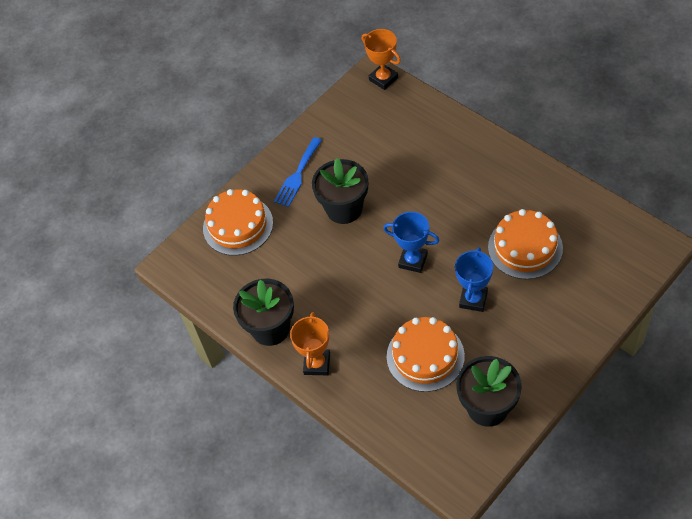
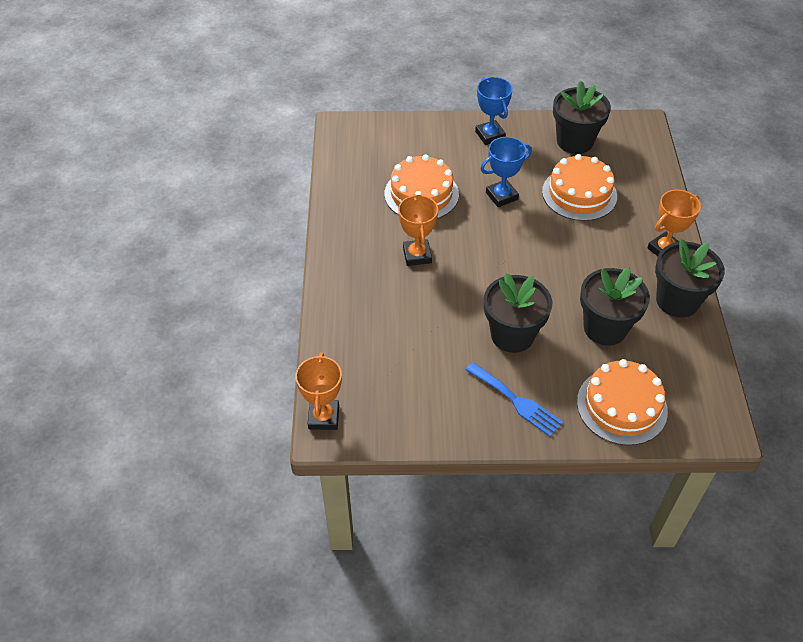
camera: 140 degrees left, 5 degrees down
blue fork [274,137,322,207] -> blue fork turned 60 degrees clockwise [466,362,563,437]
blue trophy [383,212,440,273] -> blue trophy moved to [475,77,513,145]
none -> orange trophy [398,194,438,266]
none -> black flower pot [580,268,650,345]

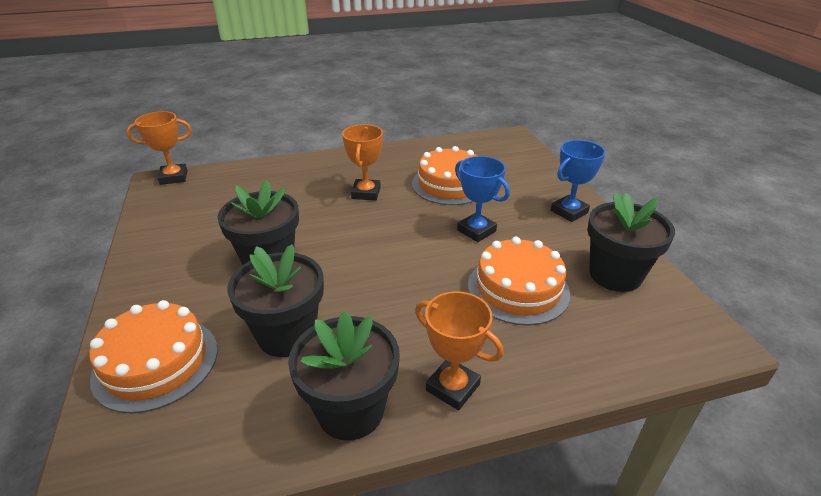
camera: 75 degrees right, 15 degrees down
orange trophy [398,194,438,266] -> orange trophy turned 60 degrees counterclockwise [342,124,383,200]
blue fork [466,362,563,437] -> none

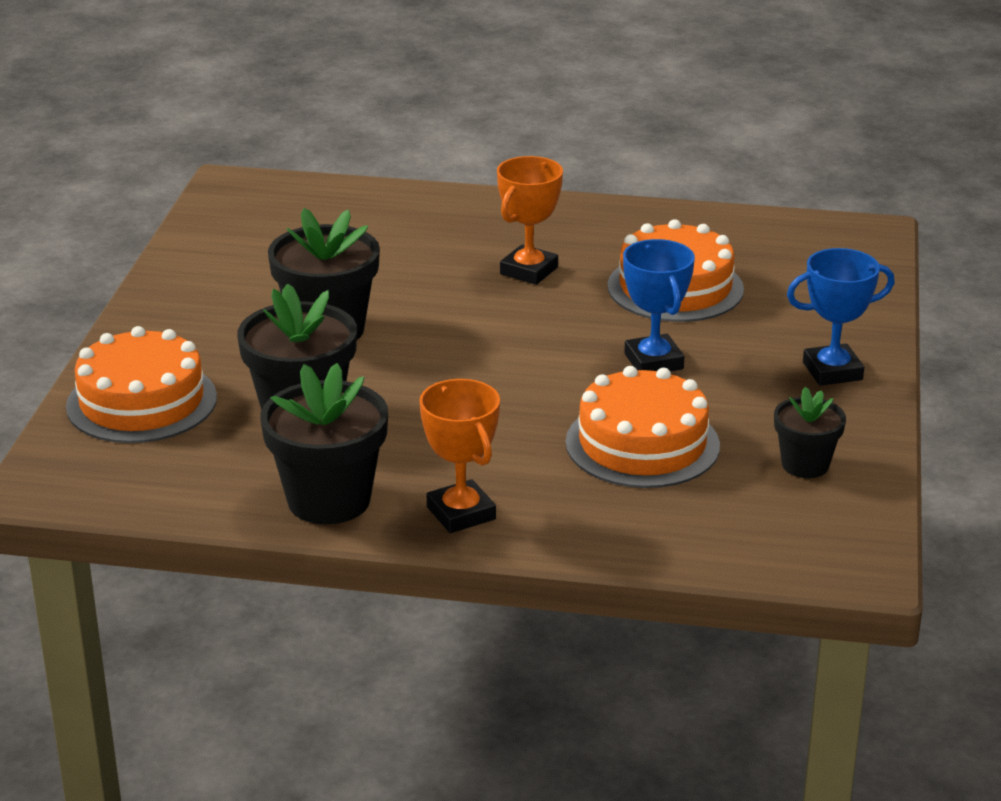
camera: 25 degrees right, 5 degrees down
orange trophy [127,111,192,185] -> none
black flower pot [587,192,675,292] -> black flower pot [774,387,846,478], size x0.58

